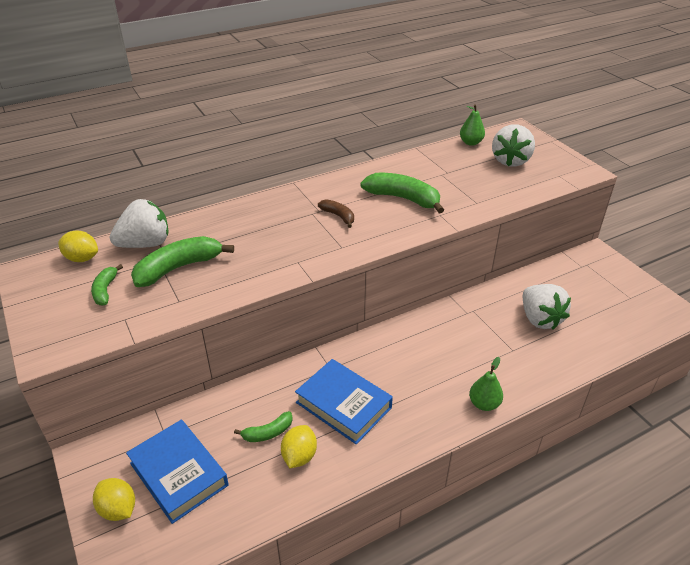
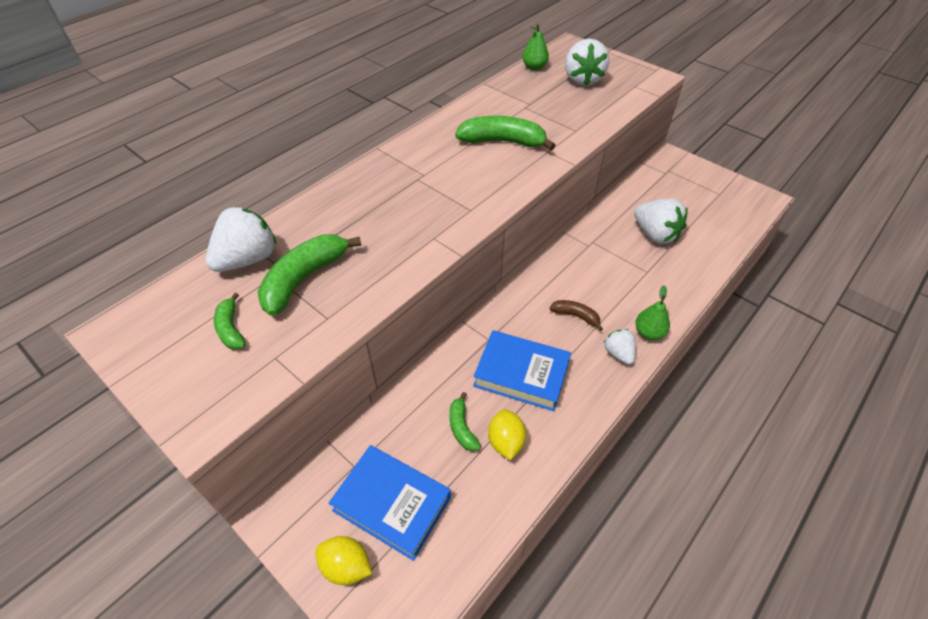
camera: 20 degrees left, 10 degrees up
yellow lemon [58,230,98,262] -> none
green banana [234,411,293,442] -> green banana turned 120 degrees clockwise [449,392,481,451]
brown banana [318,199,354,228] -> brown banana moved to [550,300,603,331]
none -> white strawberry [604,329,636,365]

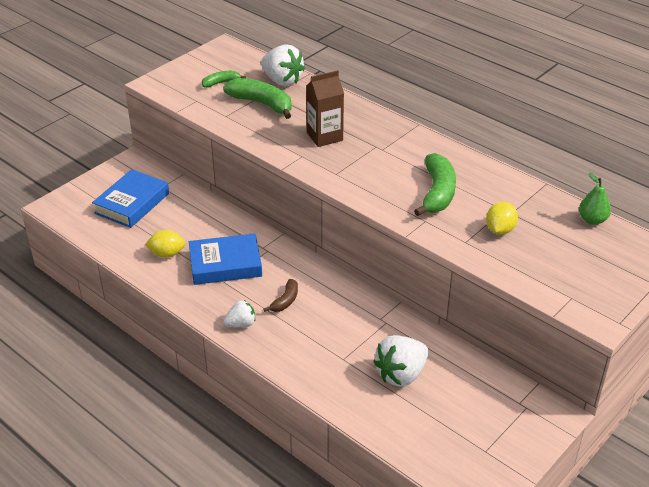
camera: 90 degrees right, 10 degrees down
yellow lemon [315,536,372,585] -> yellow lemon moved to [486,202,518,235]
green banana [449,392,481,451] -> none
blue book [473,330,571,411] -> blue book turned 60 degrees clockwise [189,233,262,285]
white strawberry [565,39,609,86] -> none
green pear [635,285,670,340] -> none
none -> brown carton [306,70,344,147]

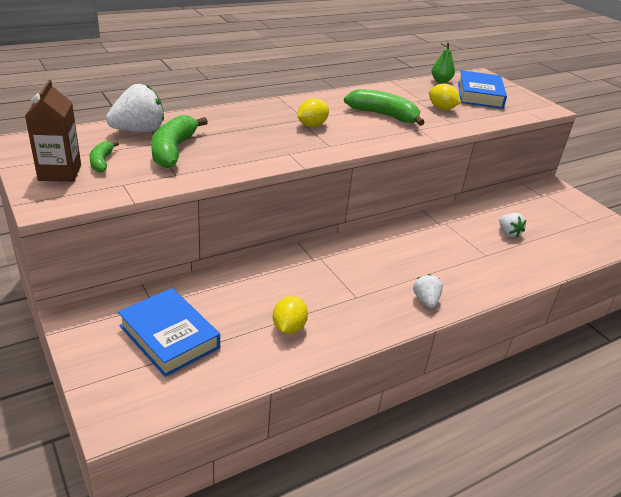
camera: 75 degrees left, 5 degrees down
blue book [189,233,262,285] -> blue book moved to [458,70,507,109]
green banana [223,78,292,119] -> green banana turned 45 degrees counterclockwise [151,115,208,168]
brown banana [263,279,298,312] -> none
brown carton [306,70,344,147] -> brown carton moved to [25,80,81,182]
white strawberry [373,335,429,387] -> white strawberry [499,213,526,237], size x0.57
none -> yellow lemon [297,98,329,127]

